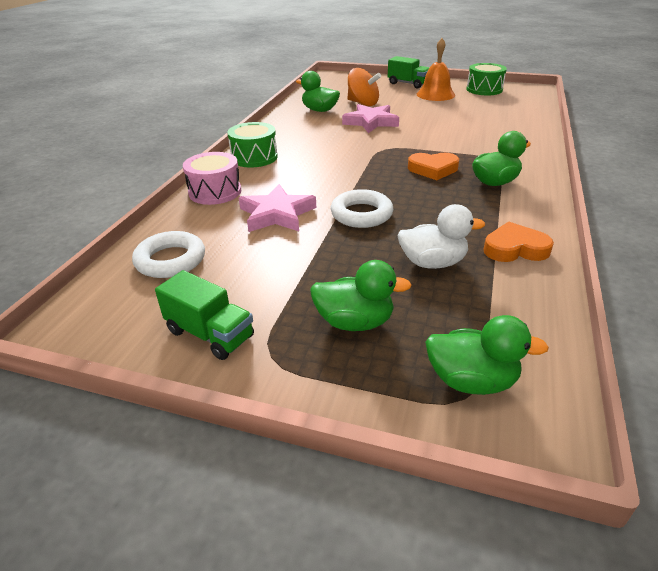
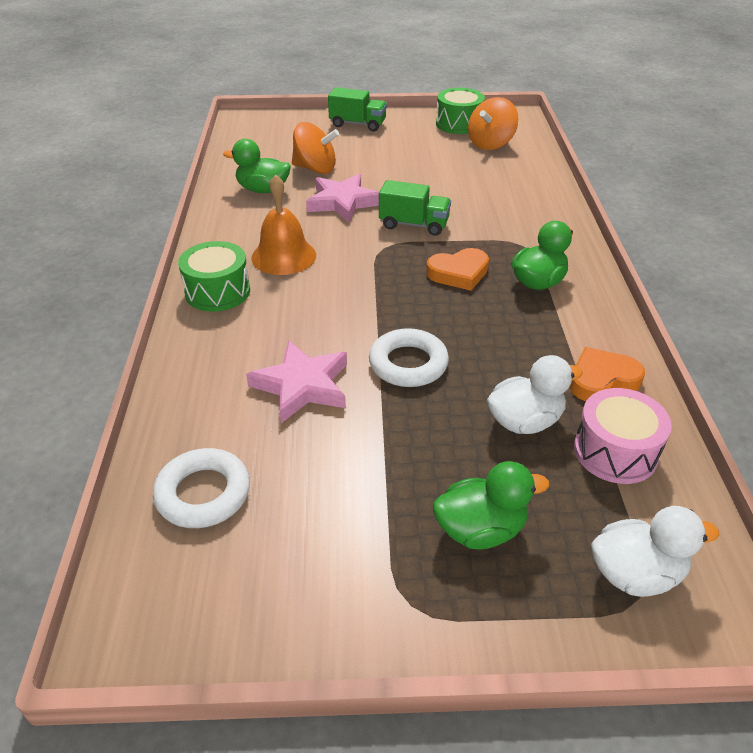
camera: 20 degrees left, 5 degrees up
green truck [155,270,254,360] -> green truck moved to [379,180,451,236]
pink drum [183,152,241,205] -> pink drum moved to [574,388,672,484]
orange bell [417,38,455,101] -> orange bell moved to [251,175,316,275]
green duck [425,315,549,395] -> white duck [591,506,719,597]
none -> orange spinning top [468,97,518,150]

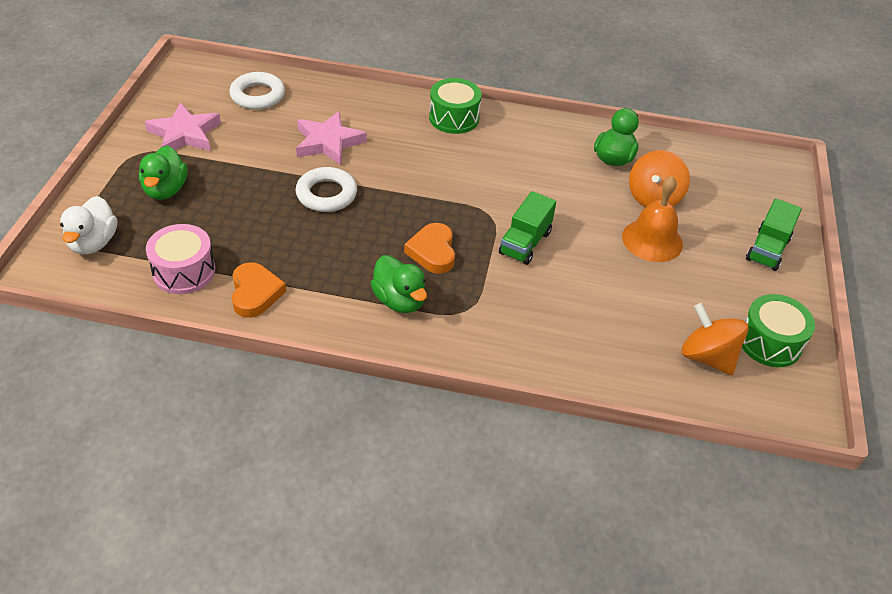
camera: 100 degrees right, 5 degrees up
orange bell [251,175,316,275] -> orange bell moved to [622,176,683,262]
pink star [306,174,379,222] -> pink star moved to [145,102,221,151]
white duck [487,355,583,434] -> none

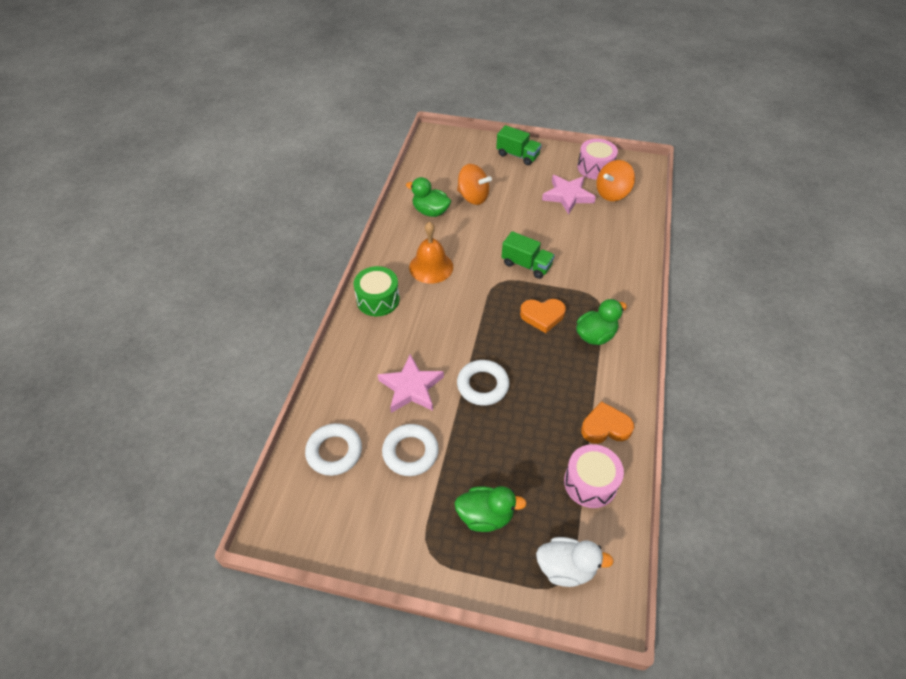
camera: 85 degrees left, 5 degrees up
pink star [145,102,221,151] -> pink star moved to [542,175,596,214]
orange bell [622,176,683,262] -> orange bell moved to [409,222,453,284]
green drum [742,294,815,367] -> pink drum [577,139,618,179]
none -> white ring [382,424,439,476]

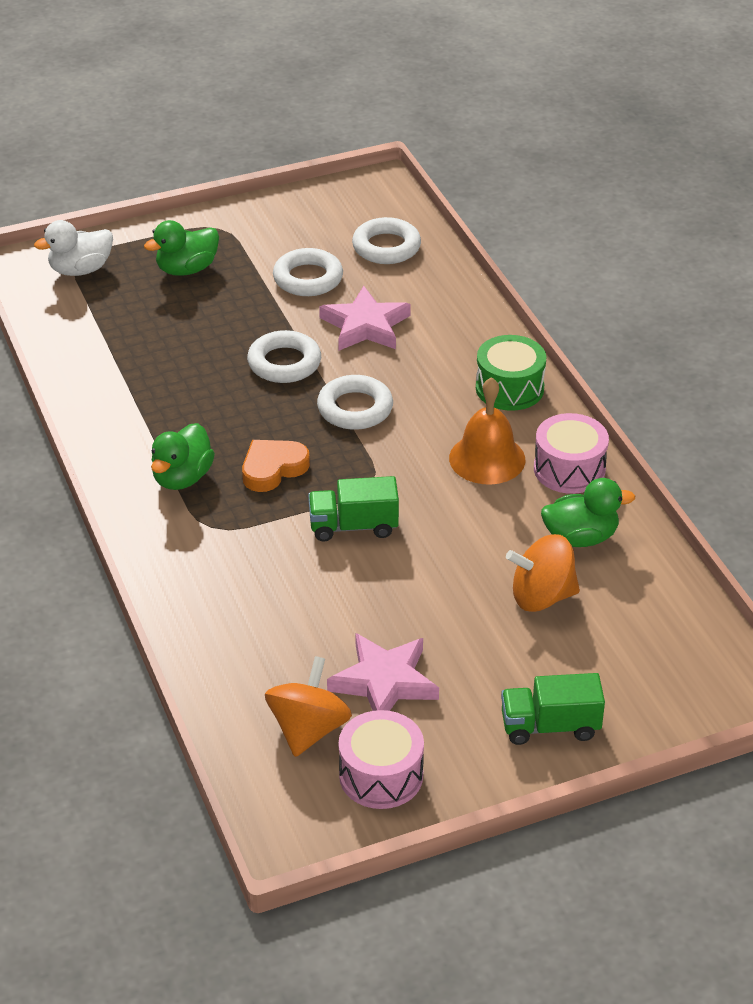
camera: 145 degrees right, 10 degrees down
pink drum [564,444,624,508] -> pink drum moved to [534,413,609,494]
orange heart [581,401,634,444] -> none
none -> white ring [317,375,393,430]

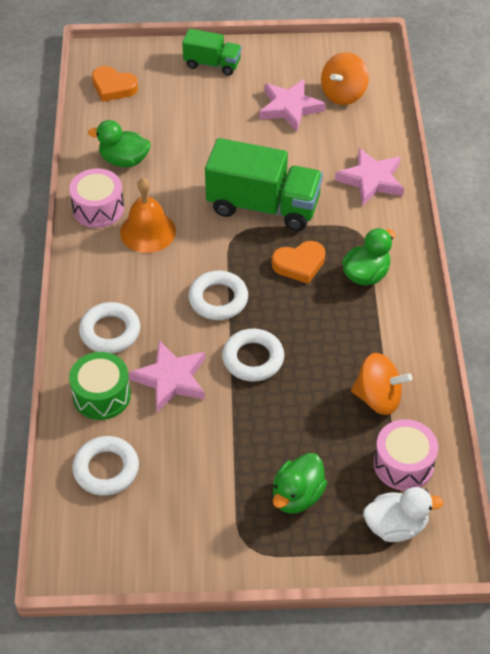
camera: 160 degrees left, 10 degrees up
green duck [144,220,219,276] -> green duck turned 135 degrees clockwise [273,453,327,513]
white ring [273,248,343,296] -> white ring moved to [79,302,140,353]
green truck [308,476,399,542] -> green truck [205,138,323,231], size x1.79
pink drum [339,710,424,809] -> pink drum moved to [374,419,438,491]
green drum [476,335,546,411] -> green drum moved to [69,352,131,420]
orange spinning top [506,534,580,612] -> orange spinning top moved to [351,353,412,415]
none -> orange heart [92,66,138,102]
none -> pink star [335,148,404,206]

